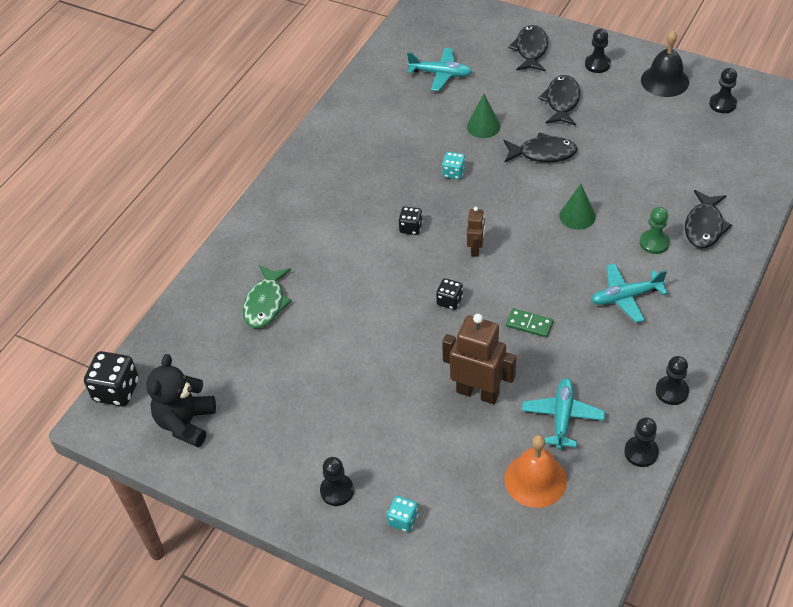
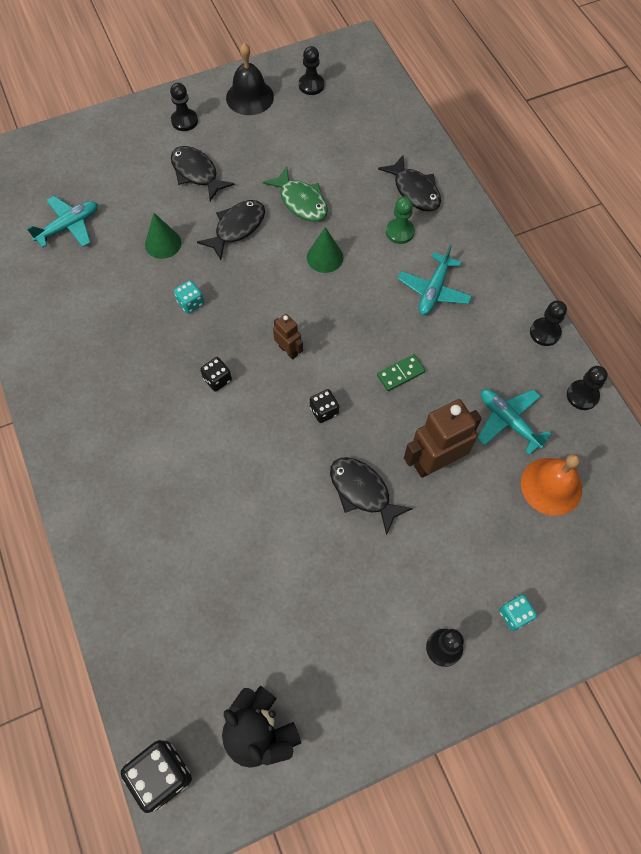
camera: 55 degrees left, 15 degrees up
green fish [243,265,292,328] -> green fish moved to [263,166,328,222]
black fish [509,25,548,71] -> black fish moved to [330,457,413,536]

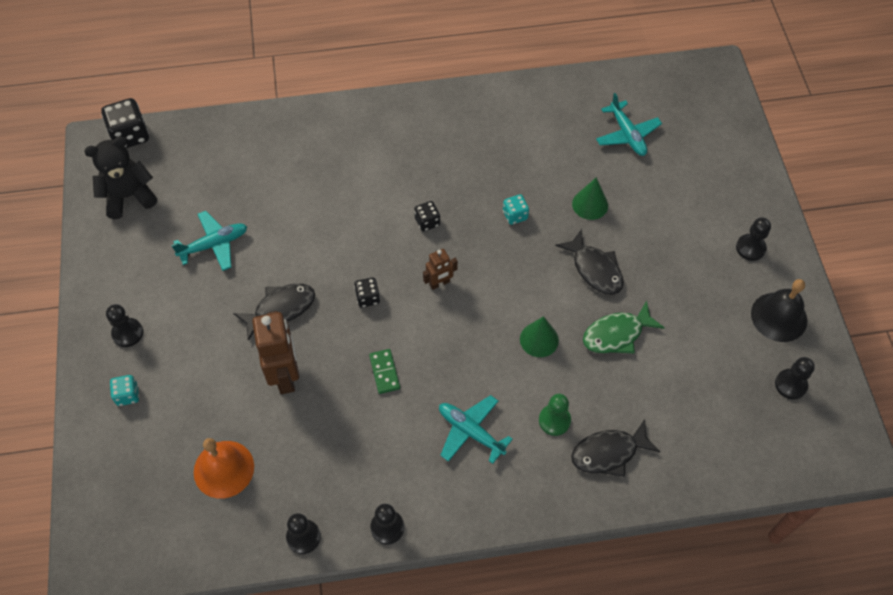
camera: 105 degrees right, 5 degrees down
black fish [171,146,234,201] -> none
turquoise plane [477,389,552,455] -> turquoise plane moved to [171,211,247,271]

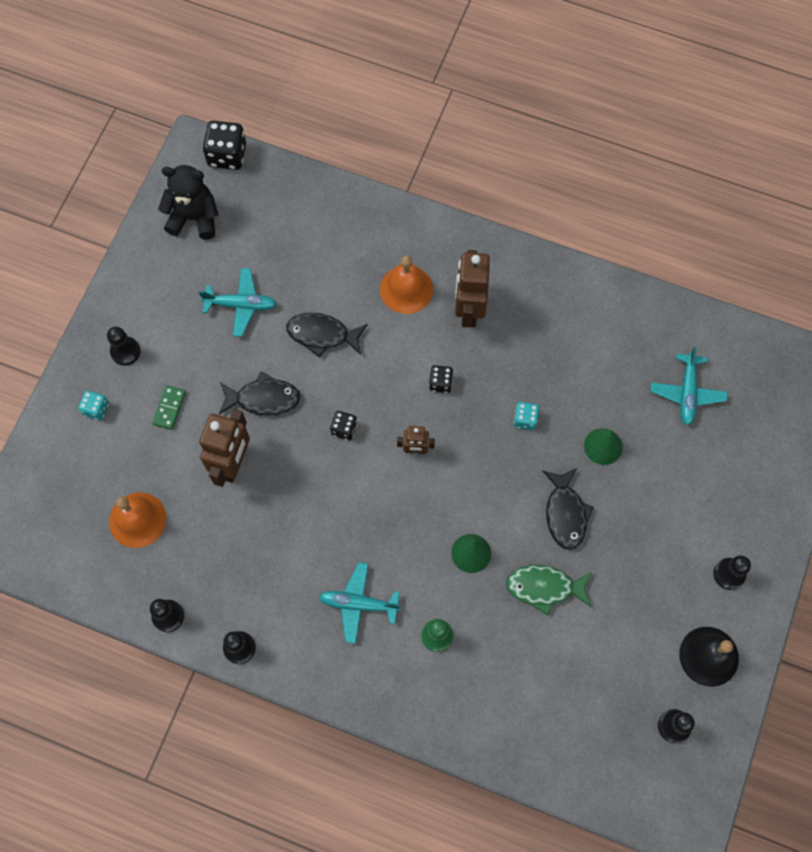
camera: 30 degrees right, 10 degrees up
green domino [369,349,400,394] -> green domino moved to [152,385,186,430]
turquoise plane [439,395,513,464] -> turquoise plane turned 60 degrees counterclockwise [319,562,401,644]
black fish [571,419,660,477] -> black fish moved to [286,313,368,358]
none -> orange bell [380,256,433,314]
none -> brown robot [455,250,490,327]

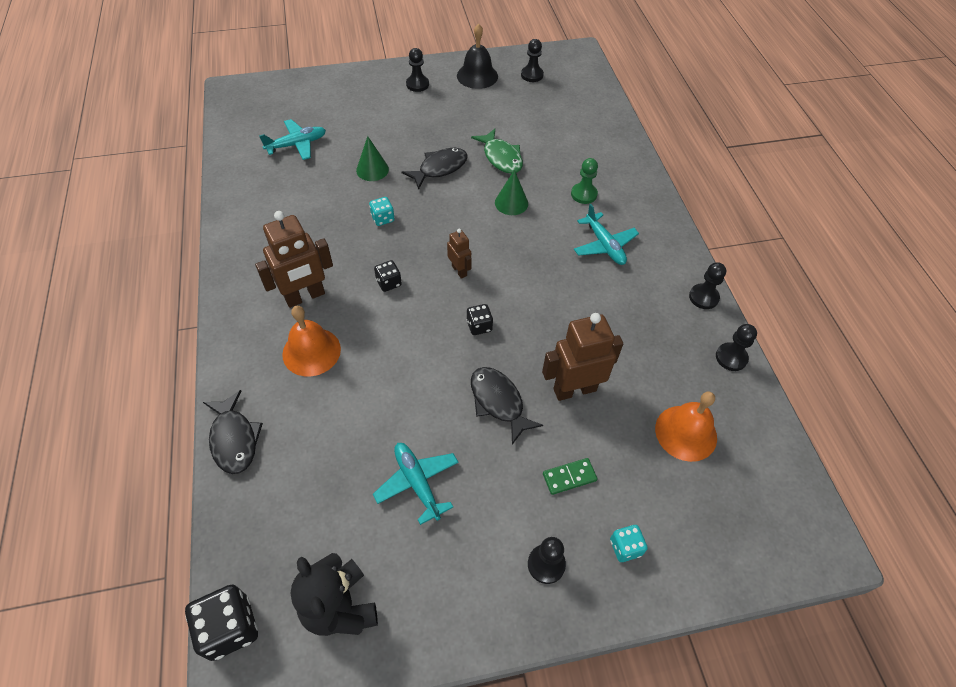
camera: 125 degrees left, 15 degrees down
black fish [286,313,368,358] -> black fish moved to [203,390,263,474]

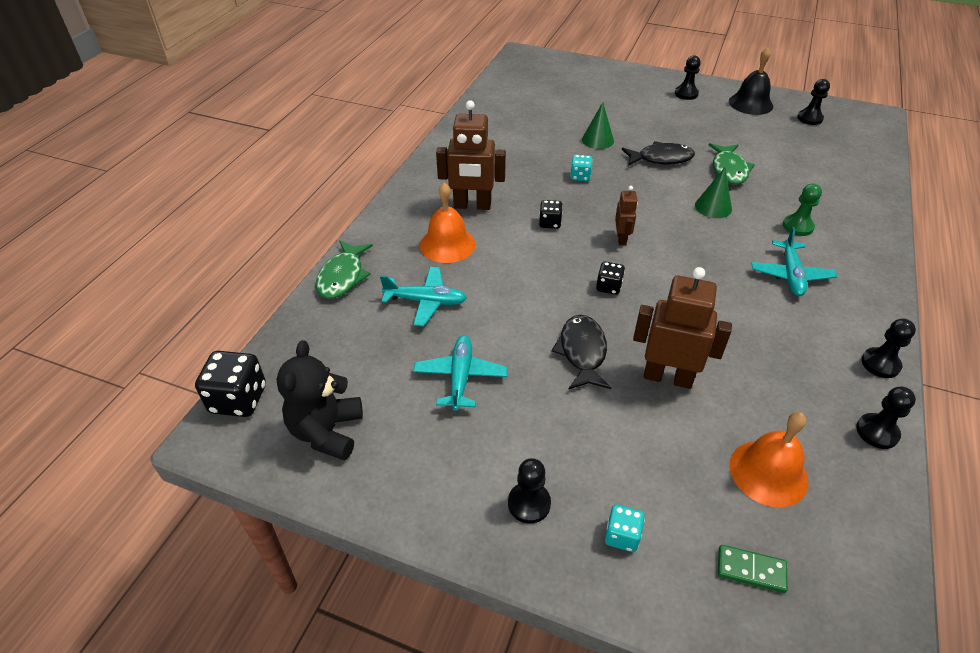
camera: 35 degrees right, 10 degrees down
black fish [203,390,263,474] -> green fish [316,240,373,299]
turquoise plane [259,119,326,160] -> turquoise plane moved to [380,267,467,326]
green domino [543,458,597,495] -> green domino moved to [718,545,788,593]

